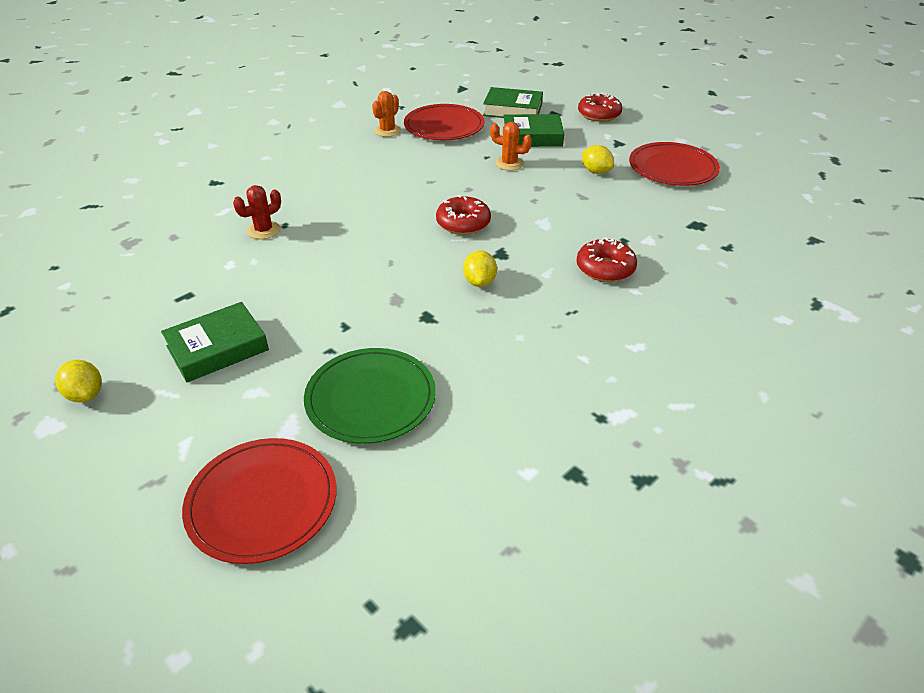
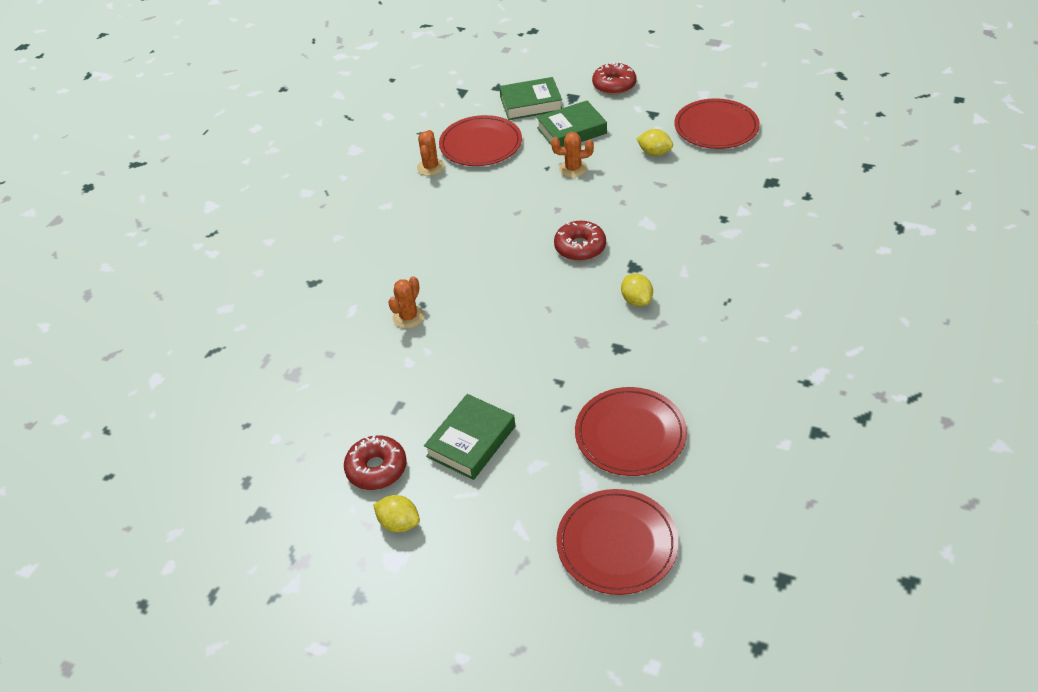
camera: 20 degrees left, 5 degrees up
red cactus [233,185,281,239] -> orange cactus [388,276,425,329]
green plate [304,348,436,444] -> red plate [575,387,687,476]
red donut [577,237,637,282] -> red donut moved to [344,435,407,490]

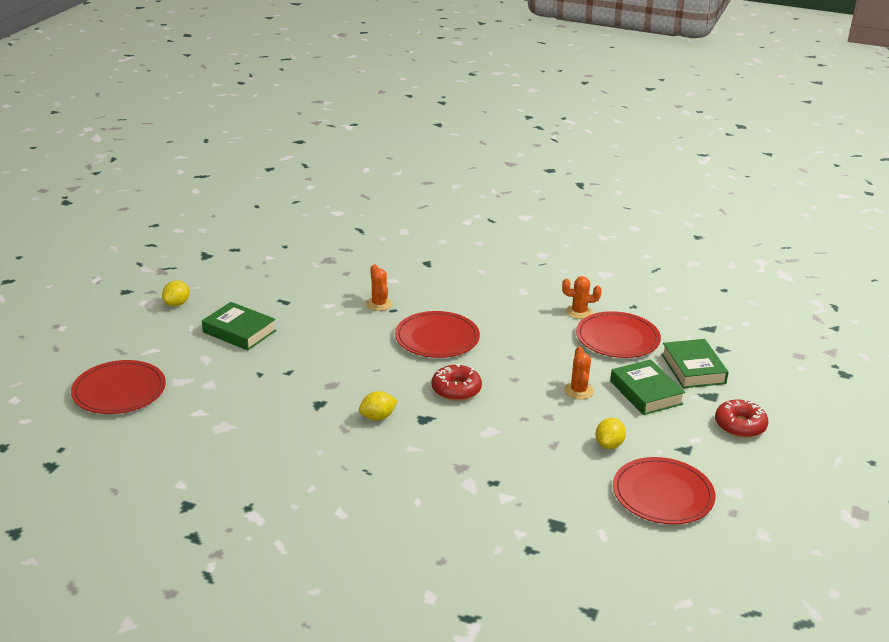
camera: 85 degrees right, 15 degrees down
red donut [344,435,407,490] -> none
orange cactus [388,276,425,329] -> orange cactus turned 45 degrees clockwise [366,264,393,311]
red plate [575,387,687,476] -> red plate moved to [395,311,480,358]

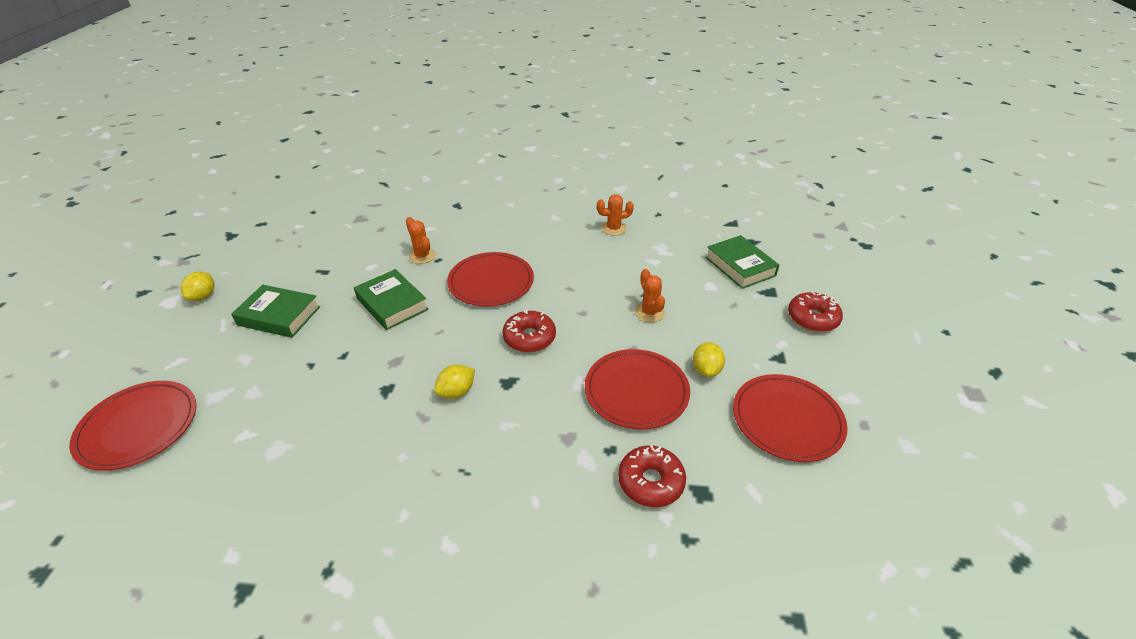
camera: 15 degrees left, 10 degrees up
red plate [576,311,661,358] -> red plate moved to [585,349,690,430]
green book [610,359,685,415] -> green book moved to [354,269,429,330]
none -> red donut [618,445,686,507]

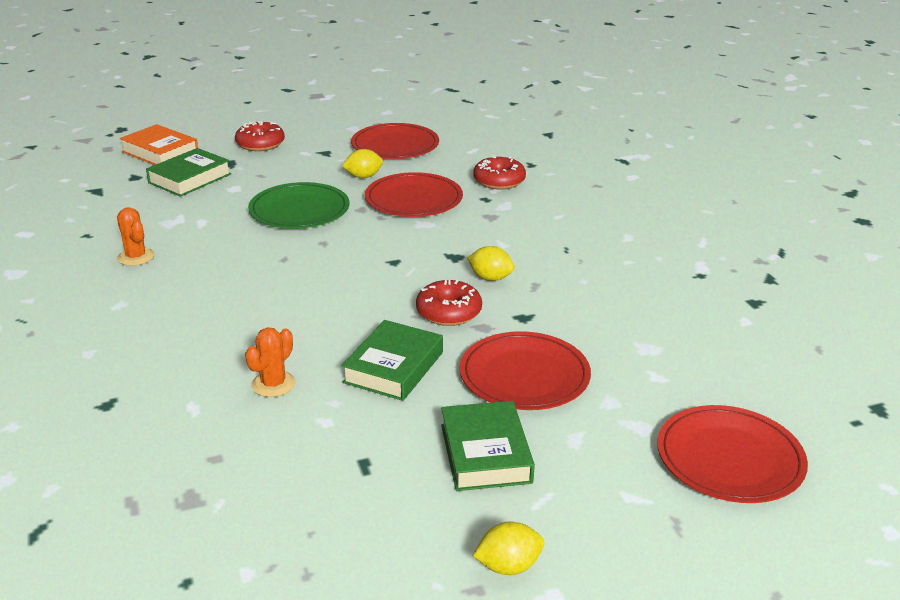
camera: 115 degrees left, 10 degrees down
red plate [447,252,534,306] -> red plate moved to [460,331,591,410]
red donut [503,309,556,352] -> red donut moved to [416,280,482,326]
orange cactus [635,269,665,322] -> green plate [248,182,350,229]
none -> orange book [119,124,198,165]

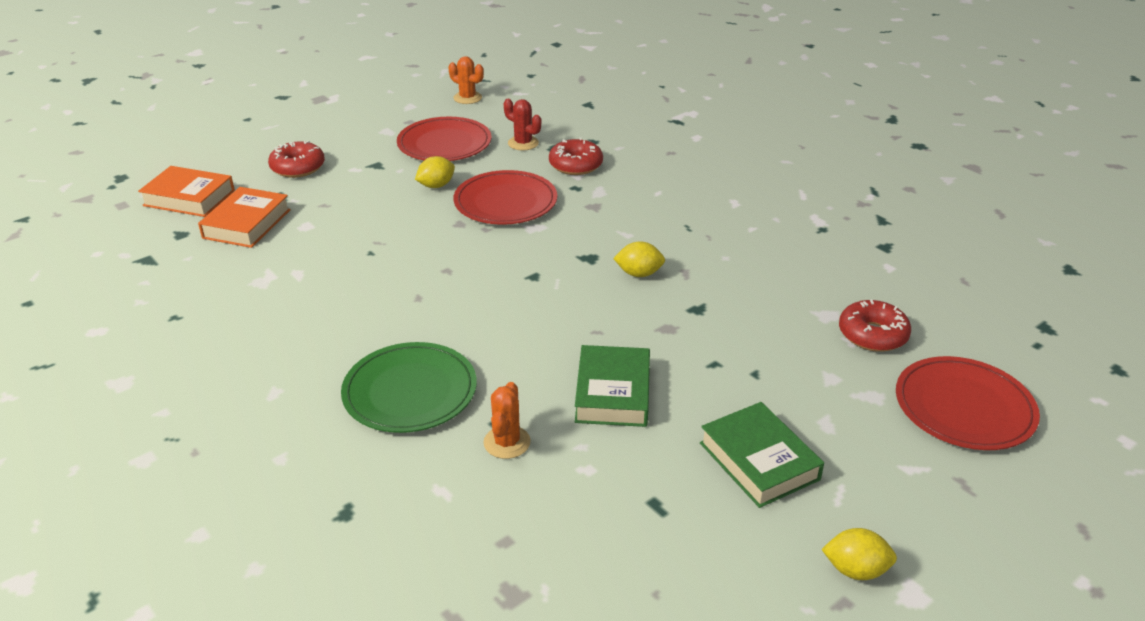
camera: 20 degrees left, 5 degrees up
orange cactus [117,207,154,266] -> orange cactus moved to [448,56,484,104]
green book [146,148,231,197] -> orange book [198,187,291,248]
green plate [248,182,350,229] -> green plate moved to [341,342,477,433]
red donut [416,280,482,326] -> red donut moved to [839,300,911,352]
red plate [460,331,591,410] -> none
yellow lemon [473,522,544,575] -> yellow lemon turned 45 degrees clockwise [821,528,897,580]
none -> red cactus [504,99,541,150]

